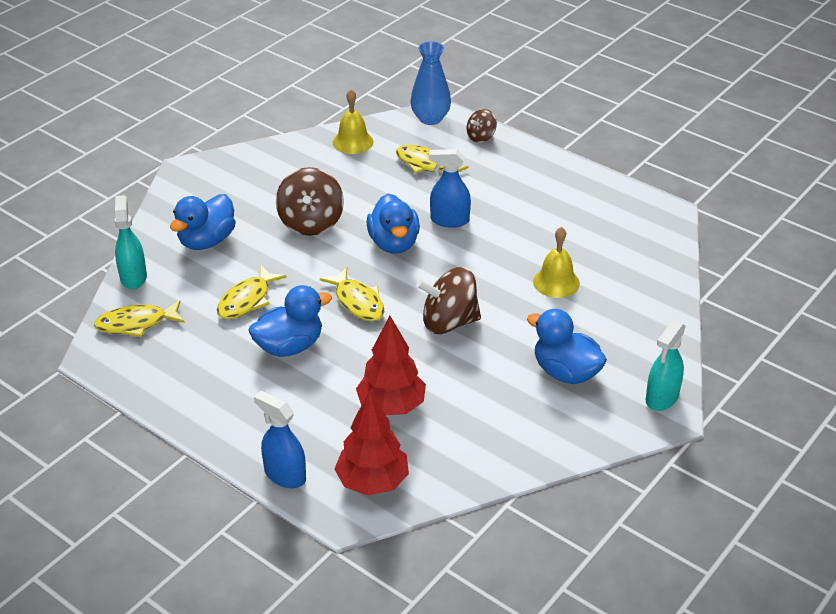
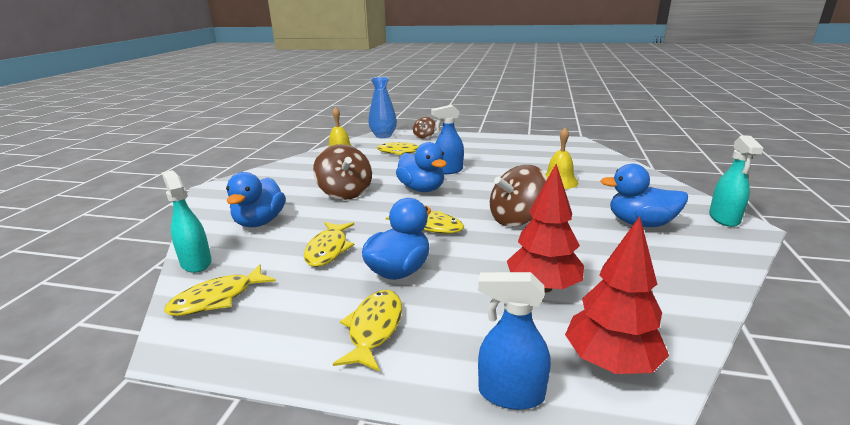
camera: 25 degrees left, 15 degrees down
none -> yellow fish [333,290,402,372]

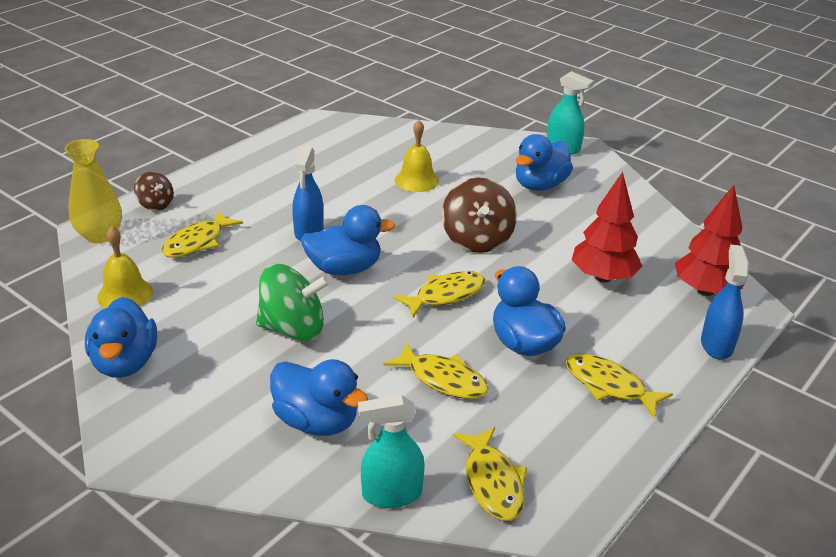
camera: 65 degrees left, 10 degrees up
brown spinning top [313,144,372,200] -> green spinning top [256,264,330,341]
blue vase [368,77,397,138] -> yellow vase [64,139,122,243]
blue spray bottle [478,272,551,410] -> blue spray bottle turned 150 degrees clockwise [701,244,749,359]
none -> blue duck [85,297,157,378]

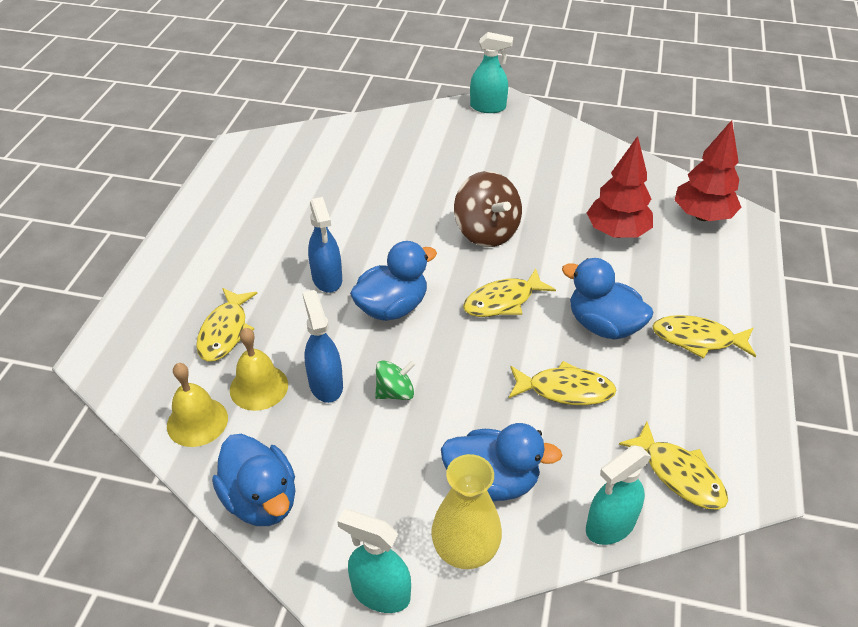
camera: 25 degrees left, 10 degrees up
yellow vase [64,139,122,243] -> yellow vase moved to [431,454,502,569]
brown spinning top [134,172,174,211] -> none
green spinning top [256,264,330,341] -> green spinning top [375,360,415,400], size x0.55
yellow fish [393,271,485,318] -> yellow fish turned 150 degrees counterclockwise [463,268,556,317]
yellow bell [395,120,439,192] -> yellow bell moved to [230,328,288,411]
blue duck [516,134,573,191] -> none
blue spray bottle [701,244,749,359] -> blue spray bottle moved to [302,290,343,403]
none -> turquoise spray bottle [337,509,411,613]

